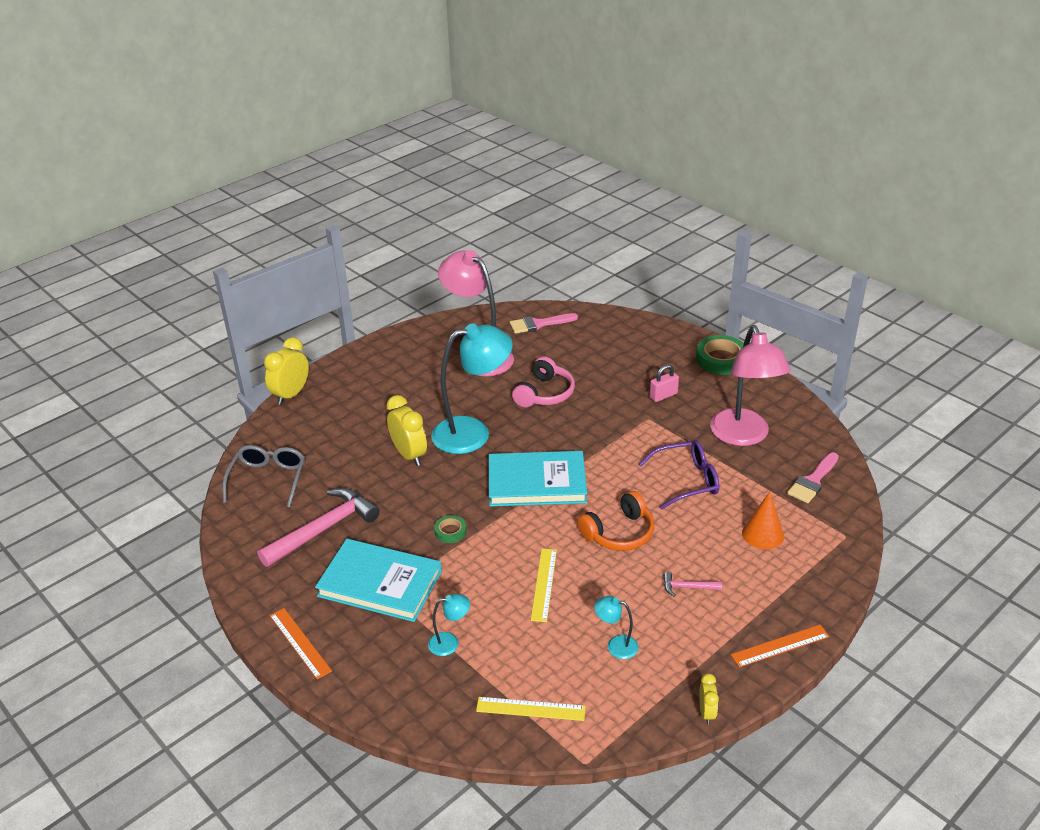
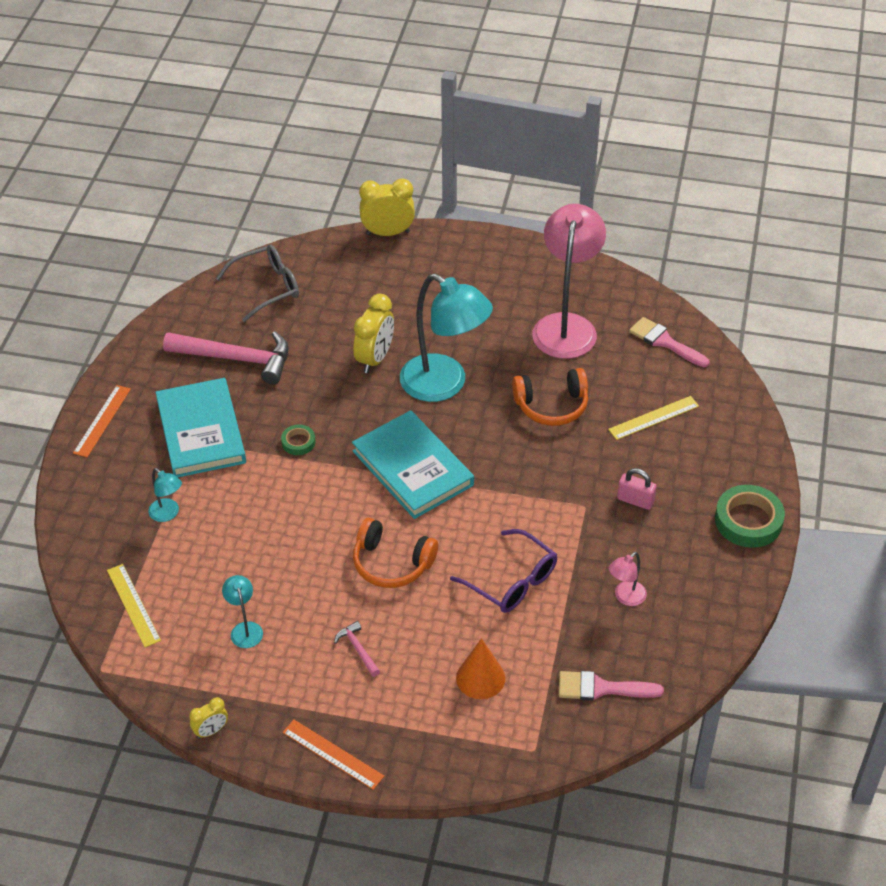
camera: 55 degrees right, 10 degrees up
pink headphones [512,356,575,408] -> orange headphones [512,368,588,426]
yellow ruler [531,549,557,622] -> yellow ruler moved to [608,396,699,440]
pink lamp [710,325,791,446] -> pink lamp [608,552,647,606], size x0.43

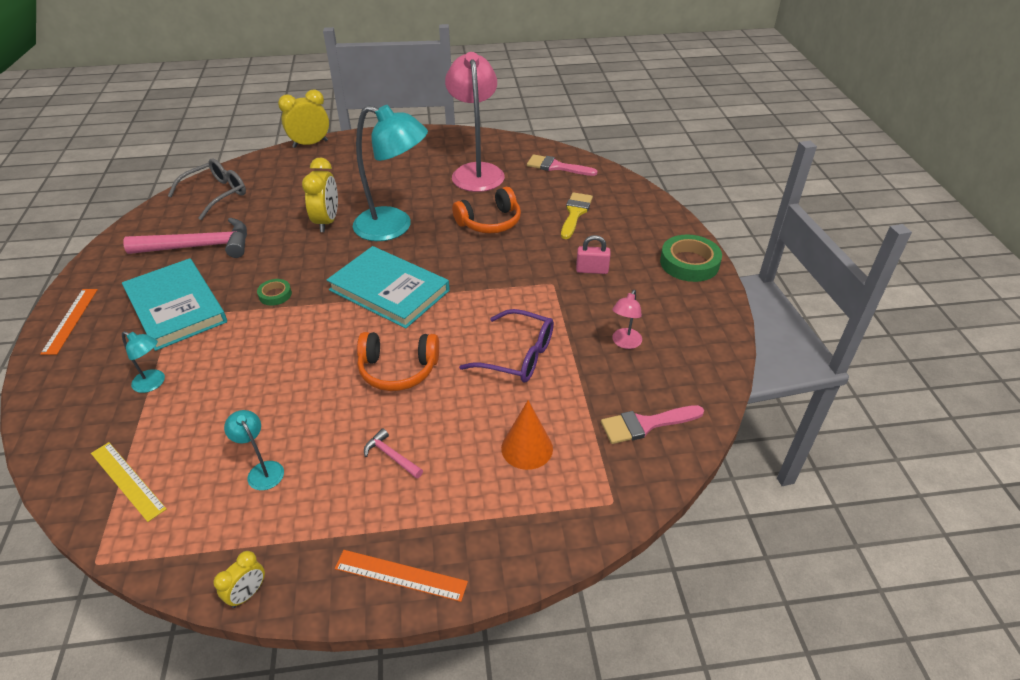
camera: 20 degrees left, 5 degrees down
yellow ruler [608,396,699,440] -> yellow brush [561,192,593,239]

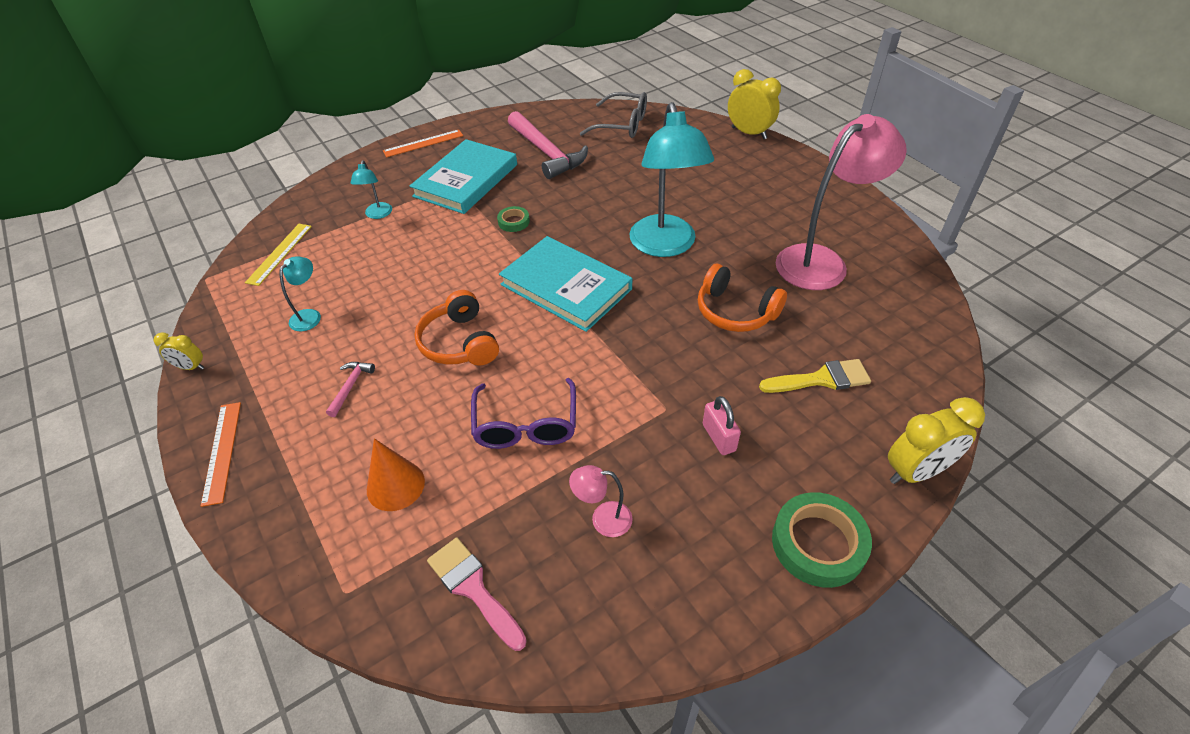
camera: 65 degrees right, 5 degrees up
yellow clock [302,157,338,232] -> yellow clock moved to [888,397,985,484]
turquoise book [327,246,450,329] -> turquoise book turned 60 degrees counterclockwise [499,236,632,332]
pink brush [527,154,598,176] -> none

